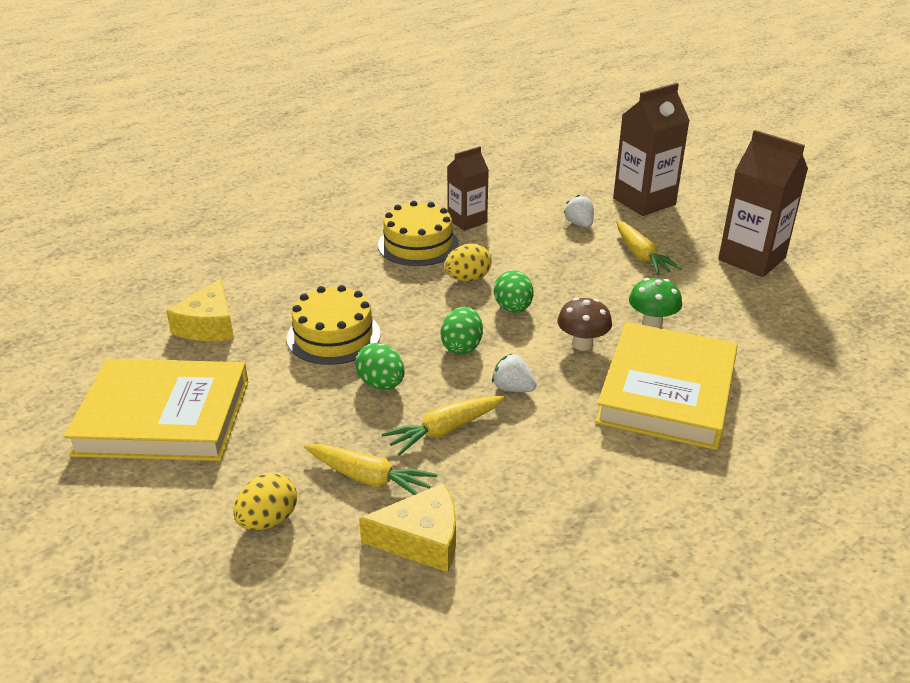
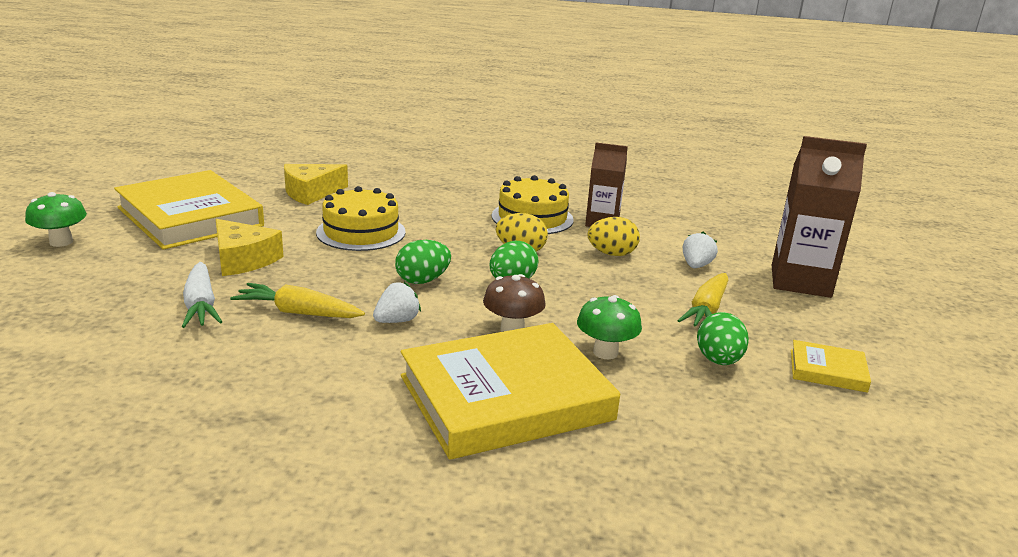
camera: 45 degrees right, 10 degrees down
yellow egg [233,473,297,530] -> yellow egg moved to [588,217,640,256]
yellow carrot [304,444,437,495] -> white carrot [182,262,222,328]
green egg [355,343,405,389] -> green egg moved to [697,312,749,365]
yellow cheese [359,483,456,572] -> yellow cheese moved to [216,219,284,276]
white strawberry [492,353,536,392] -> white strawberry turned 60 degrees clockwise [373,282,421,323]
brown carton [718,130,808,277] -> yellow book [791,340,871,393]
none -> green mushroom [25,192,87,247]

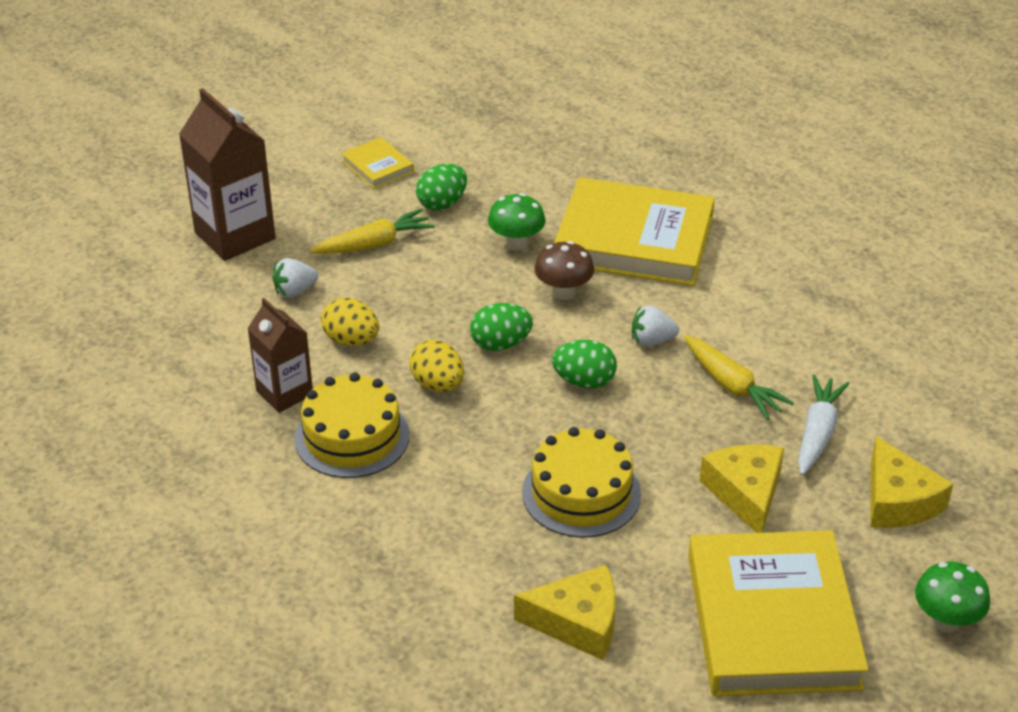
camera: 140 degrees left, 15 degrees up
none -> yellow cheese [870,436,953,528]

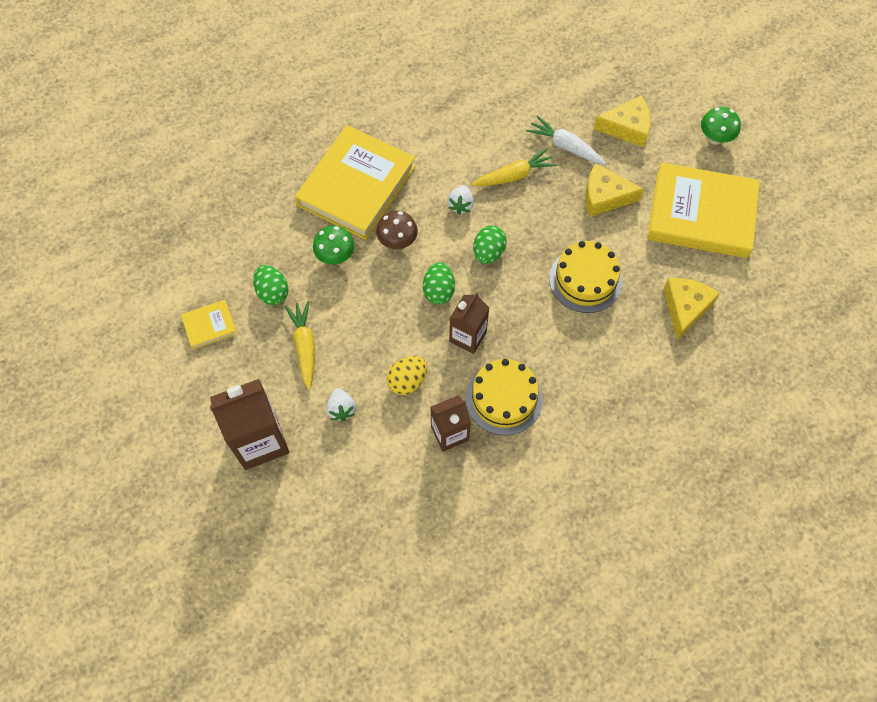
camera: 75 degrees left, 25 degrees up
yellow egg [409,340,464,392] -> brown carton [449,292,489,354]

